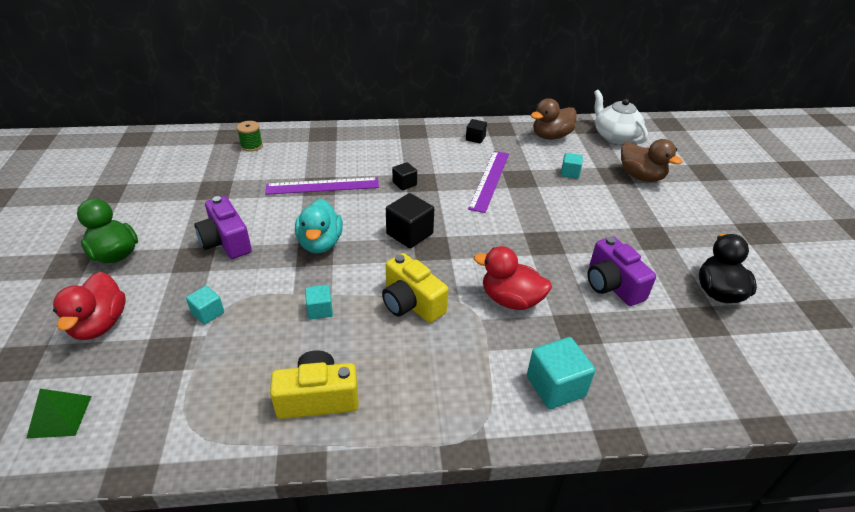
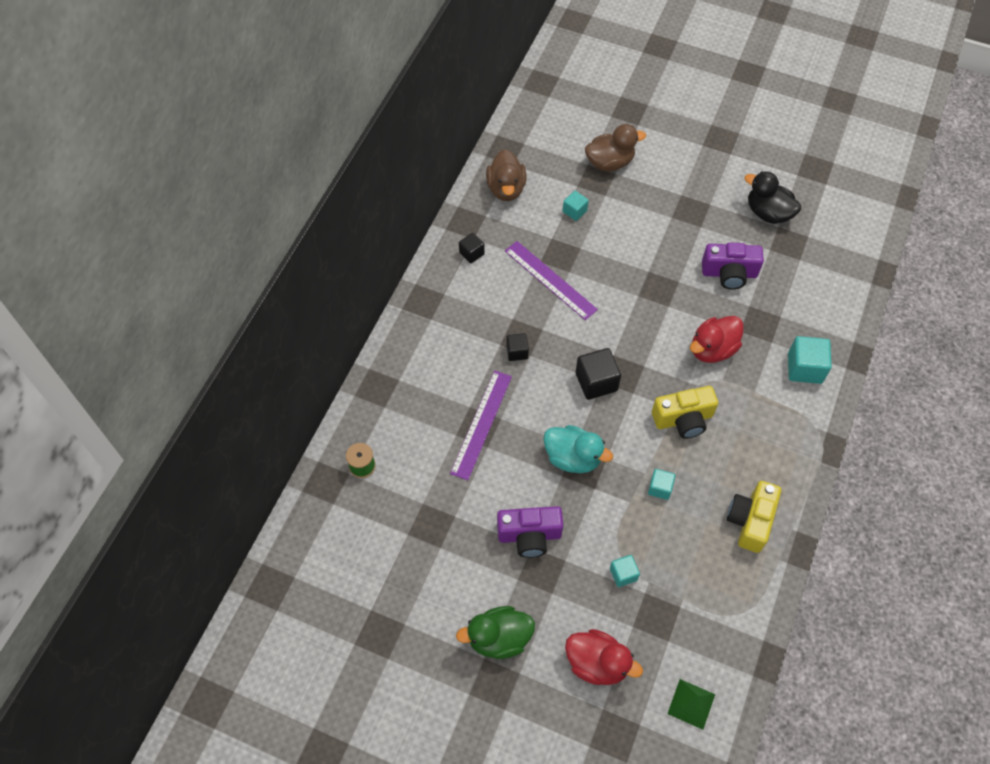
camera: 60 degrees left, 20 degrees up
white teapot [594,90,648,144] -> none

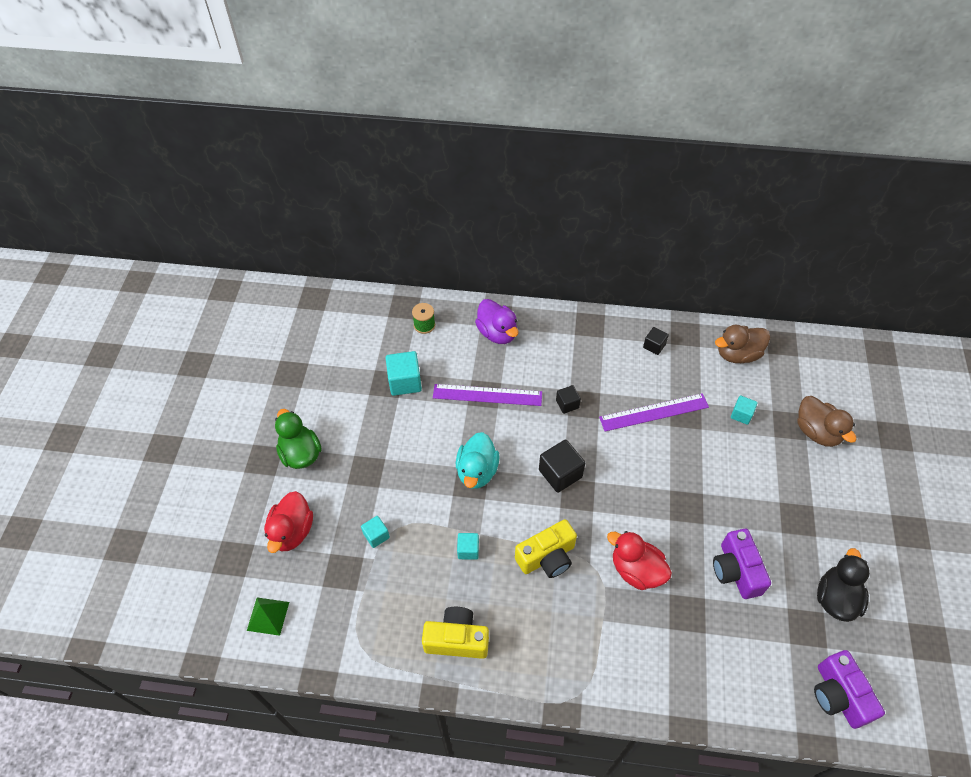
camera: 75 degrees right, 5 degrees down
purple camera [497,506,563,558] -> purple camera moved to [814,650,885,729]
purple ruler [505,241,598,320] -> purple ruler turned 45 degrees clockwise [599,393,709,431]
yellow camera [652,386,718,439] -> yellow camera turned 90 degrees counterclockwise [515,519,577,578]
turquoise cube [788,336,832,384] -> turquoise cube moved to [386,351,422,396]
none -> purple duck [475,299,518,344]

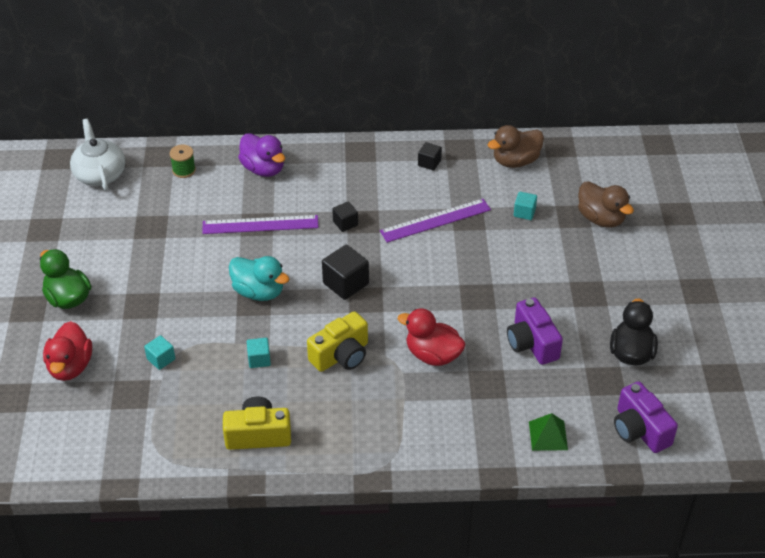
camera: 10 degrees left, 10 degrees down
green pyramid [247,597,289,636] -> green pyramid moved to [529,413,568,451]
turquoise cube [386,351,422,396] -> none
turquoise duck [456,432,500,489] -> turquoise duck turned 60 degrees counterclockwise [229,256,289,301]
none -> white teapot [70,119,125,191]

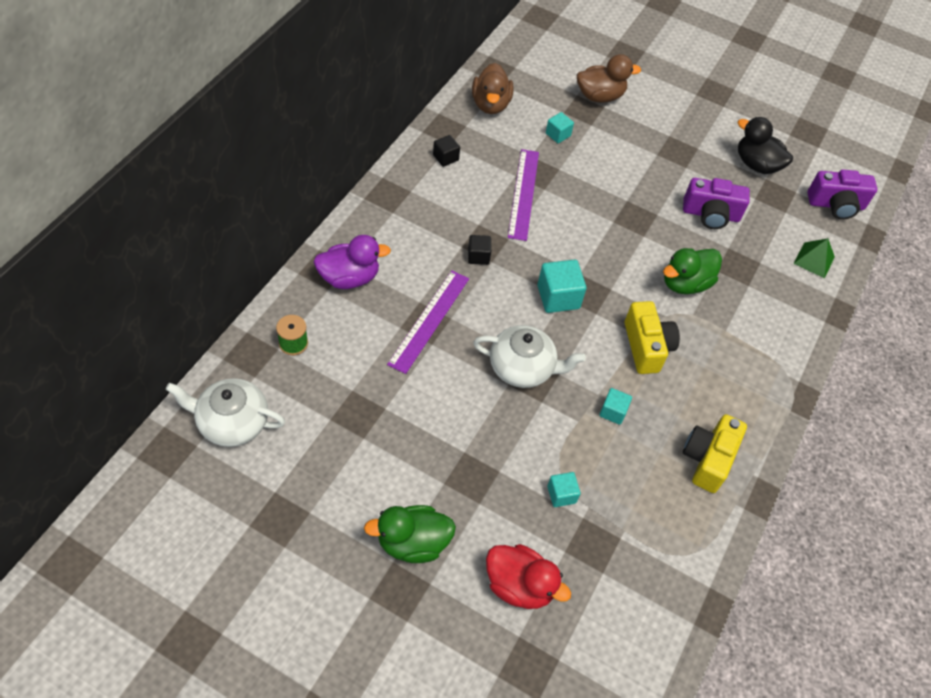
camera: 65 degrees left, 10 degrees up
turquoise duck [229,256,289,301] -> white teapot [473,325,586,388]
black cube [322,245,369,300] -> turquoise cube [537,260,587,313]
red duck [398,309,466,366] -> green duck [663,248,722,294]

